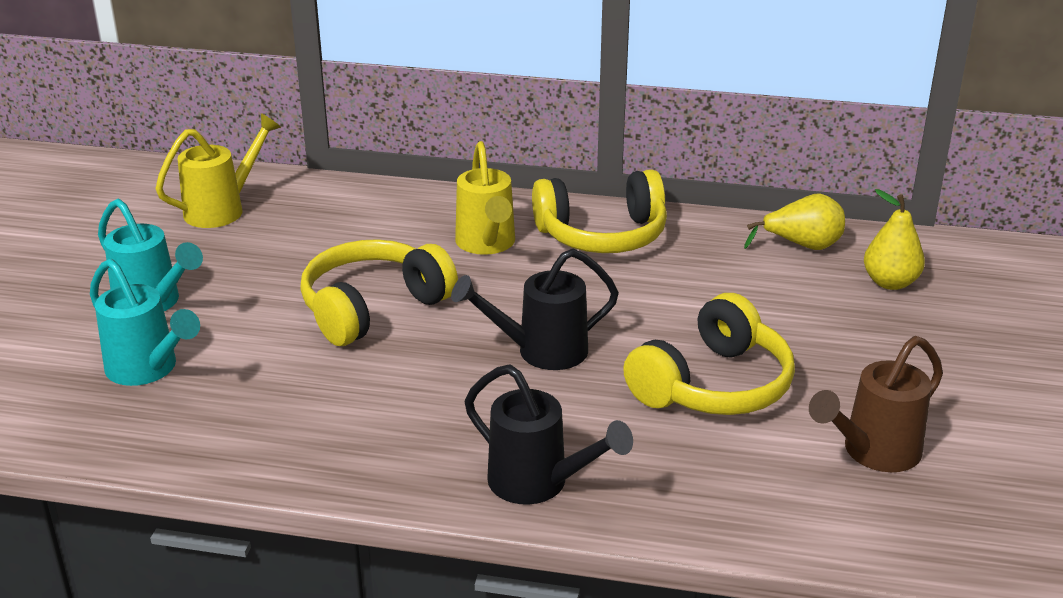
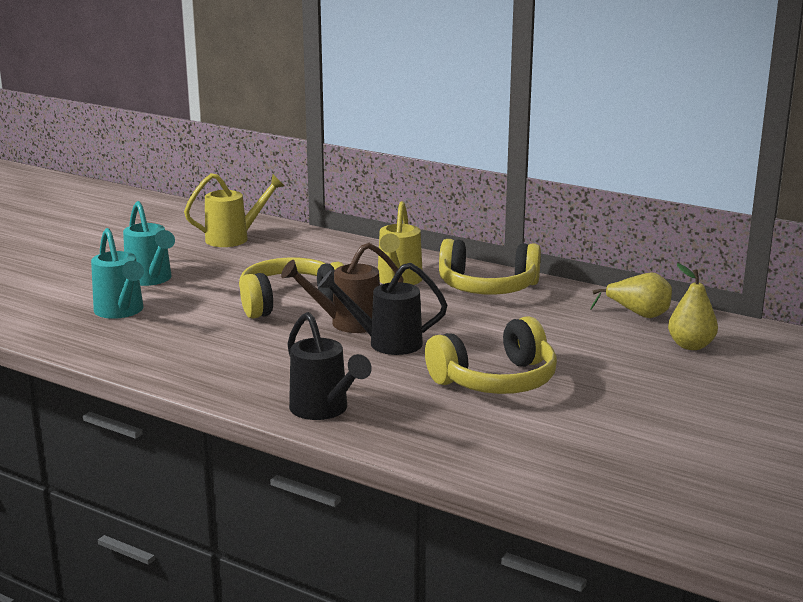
camera: 20 degrees right, 10 degrees down
brown watering can [809,336,943,472] -> brown watering can moved to [281,243,404,333]

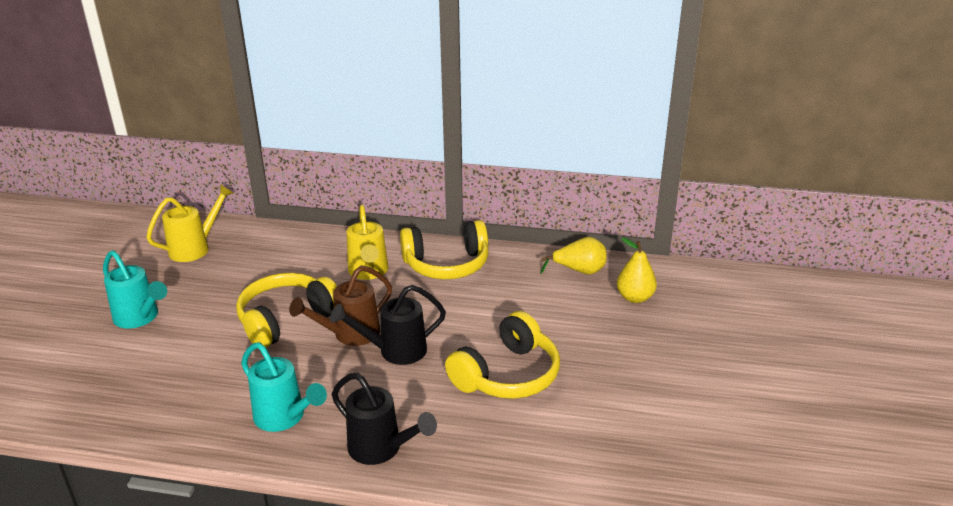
camera: 20 degrees left, 10 degrees up
turquoise watering can [91,228,144,319] -> turquoise watering can moved to [241,342,327,432]

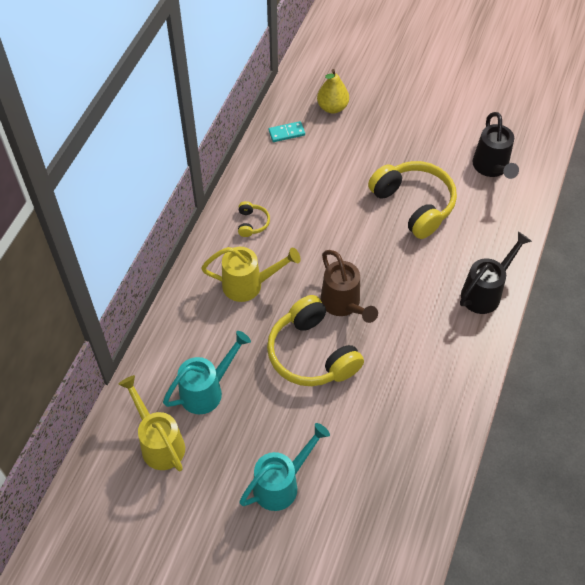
camera: 80 degrees left, 25 degrees up
turquoise watering can [241,342,327,432] -> turquoise watering can moved to [163,331,251,414]
black watering can [330,285,446,365] -> black watering can moved to [472,112,519,179]
yellow headphones [400,220,489,279] -> yellow headphones [238,201,270,237], size x0.44
yellow pear [540,237,607,274] -> turquoise domino [269,121,305,142]

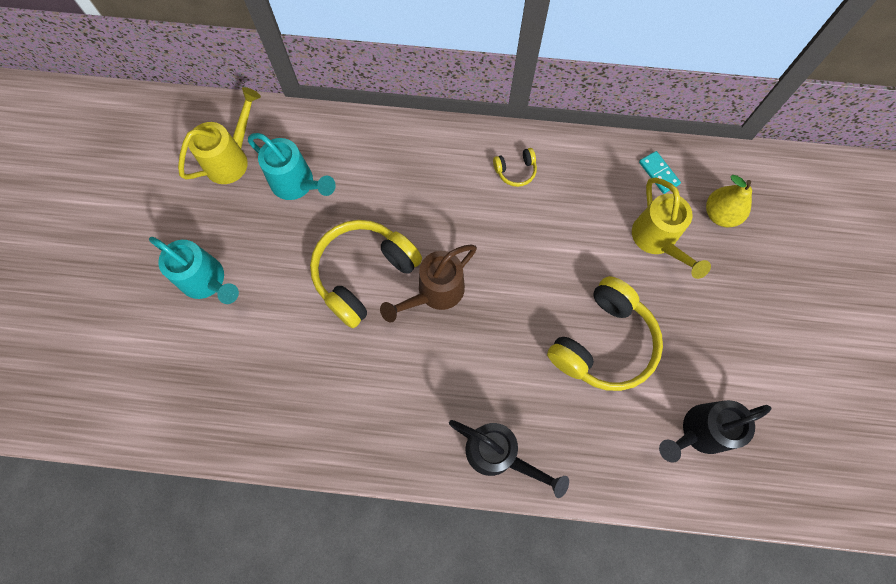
camera: 75 degrees right, 15 degrees up
yellow watering can [201,247,301,302] -> yellow watering can moved to [632,177,711,279]

